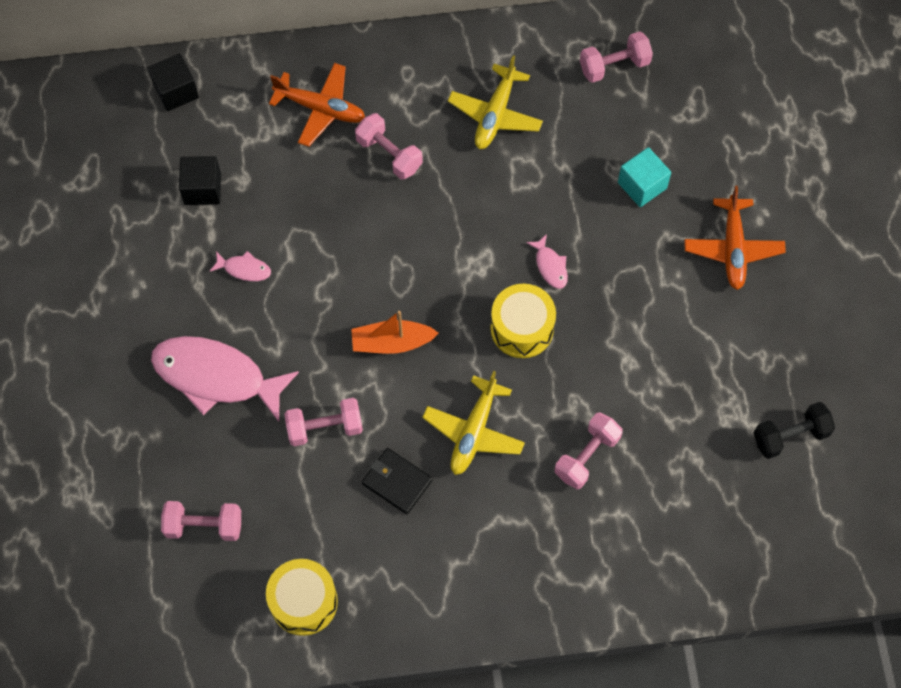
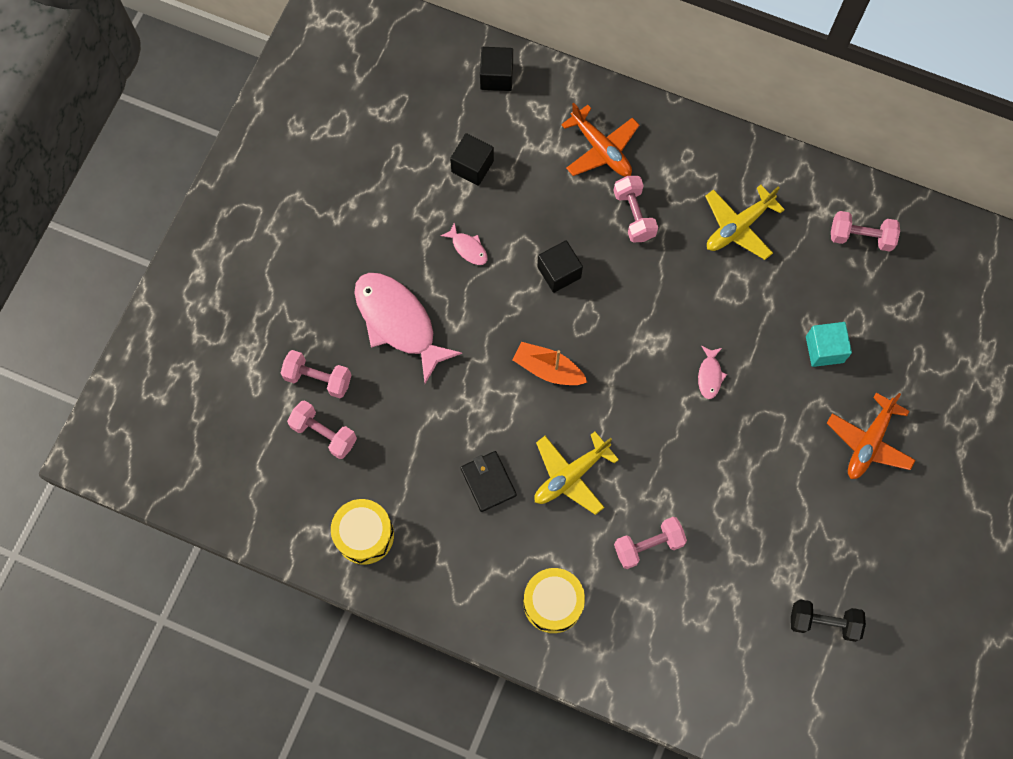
camera: 30 degrees right, 5 degrees up
pink dumbbell [284,398,363,446] -> pink dumbbell moved to [281,350,351,398]
yellow drum [490,284,556,358] -> yellow drum moved to [523,568,585,633]
none -> black cube [537,240,583,293]

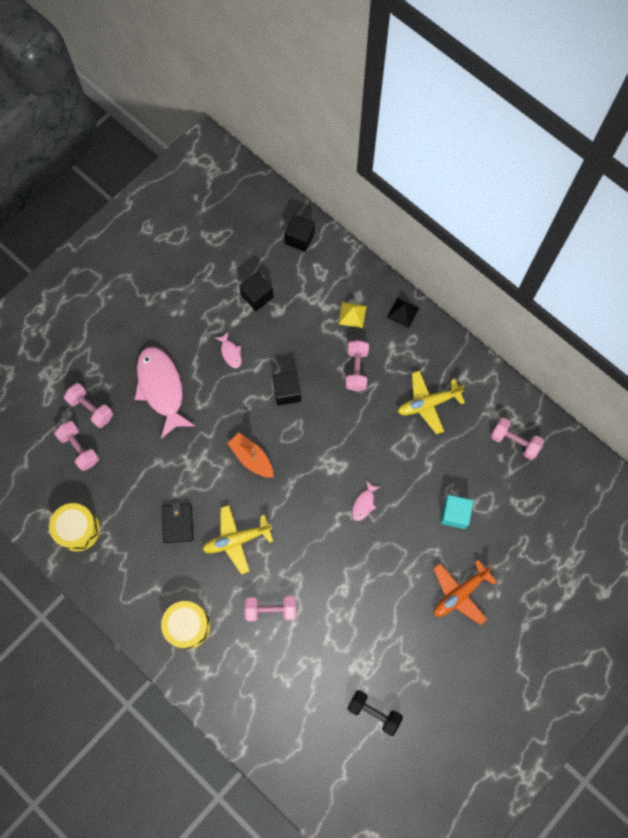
camera: 20 degrees right, 0 degrees up
orange plane [561,103,640,177] -> yellow pyramid [339,302,367,328]
none -> black pyramid [387,298,419,328]

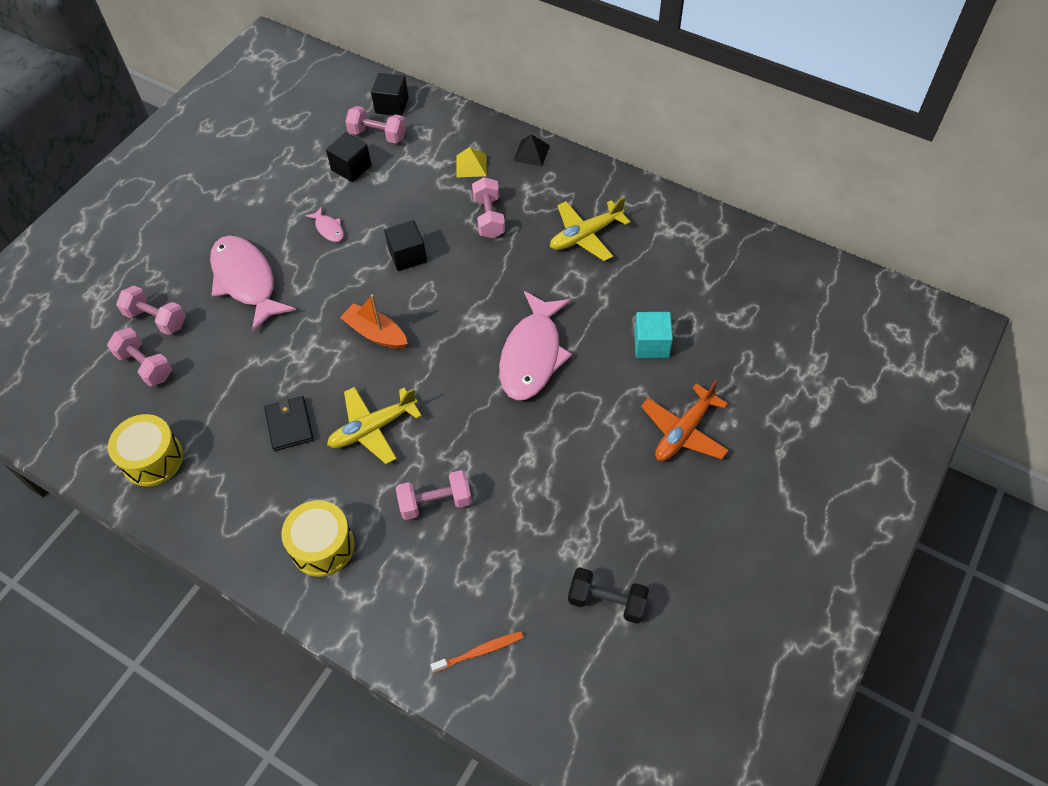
camera: 10 degrees left, 15 degrees down
pink fish [352,480,380,521] -> pink fish [499,291,572,400], size x2.35
pink dumbbell [491,418,544,460] -> pink dumbbell moved to [345,106,406,143]
none -> orange toothbrush [430,631,523,673]

